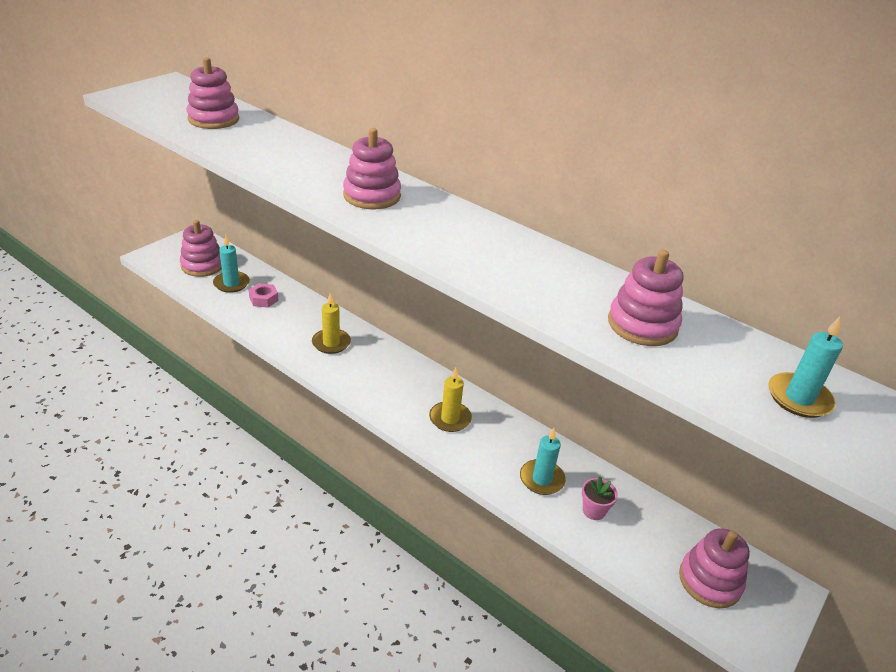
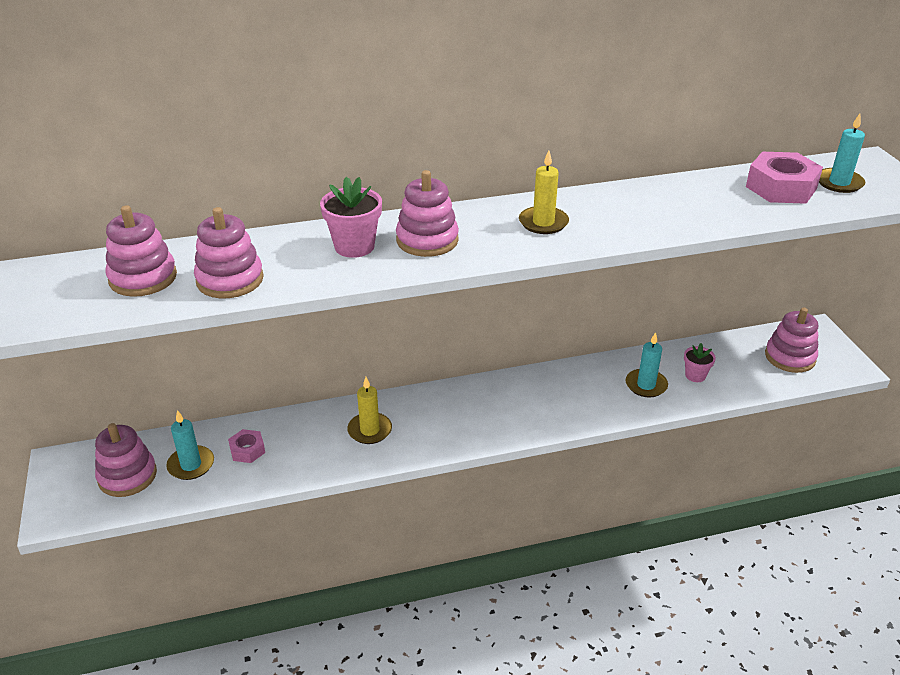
camera: 50 degrees left, 0 degrees up
yellow candle [429,367,472,432] -> yellow candle moved to [519,150,569,234]
pink stacking toy [608,250,683,346] -> pink stacking toy moved to [194,207,264,298]
none -> pink flower pot [320,177,382,258]
none -> pink nut [746,152,823,204]

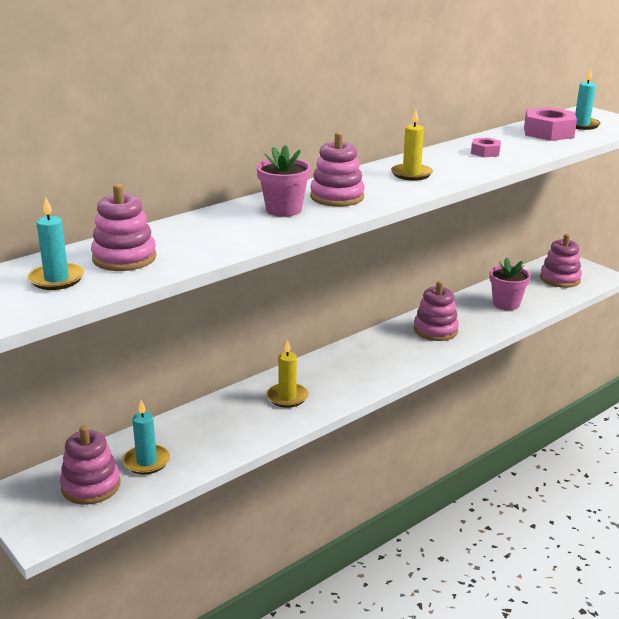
camera: 25 degrees left, 10 degrees down
pink stacking toy [194,207,264,298] -> pink stacking toy moved to [414,281,459,341]
pink nut [228,429,265,463] -> pink nut moved to [471,137,501,157]
turquoise candle [626,332,668,397] -> turquoise candle moved to [28,197,84,290]
pink flower pot [684,343,716,382] -> pink flower pot [489,257,531,310], size x1.58

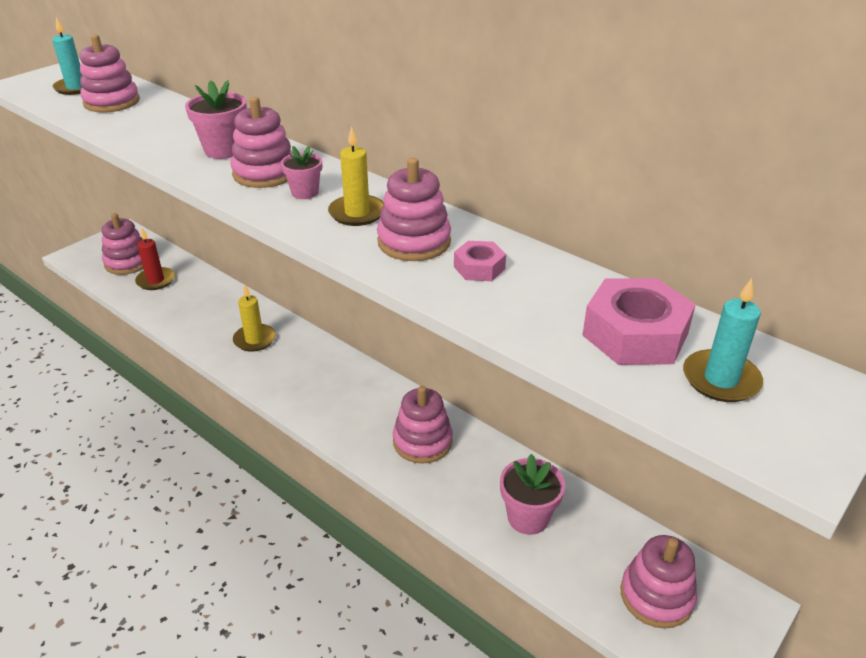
camera: 80 degrees right, 10 degrees up
turquoise candle [123,400,170,474] -> red candle [135,228,175,290]
none -> pink flower pot [281,146,322,199]
none -> pink stacking toy [377,158,451,261]

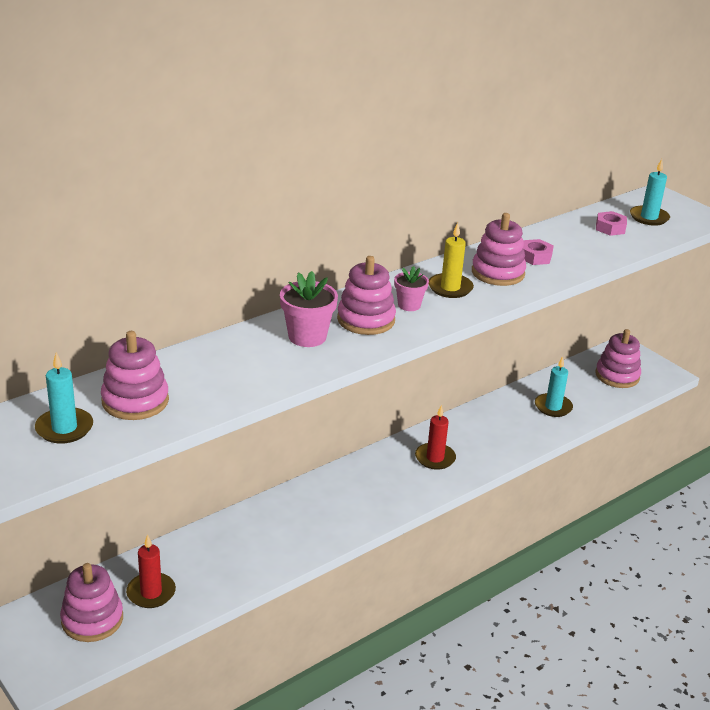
camera: 80 degrees left, 5 degrees down
yellow candle [233,285,276,352] -> none
pink stacking toy [393,386,453,464] -> none
pink flower pot [500,454,565,535] -> turquoise candle [535,356,573,417]
pink nut [582,278,696,365] -> pink nut [596,211,627,236], size x0.54
none -> red candle [415,405,456,470]

